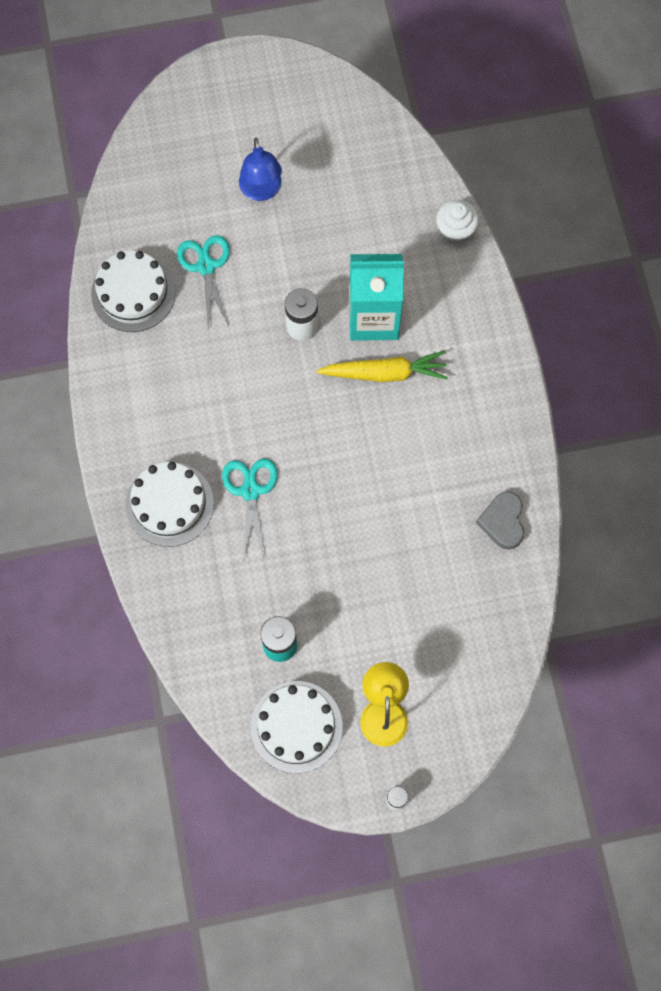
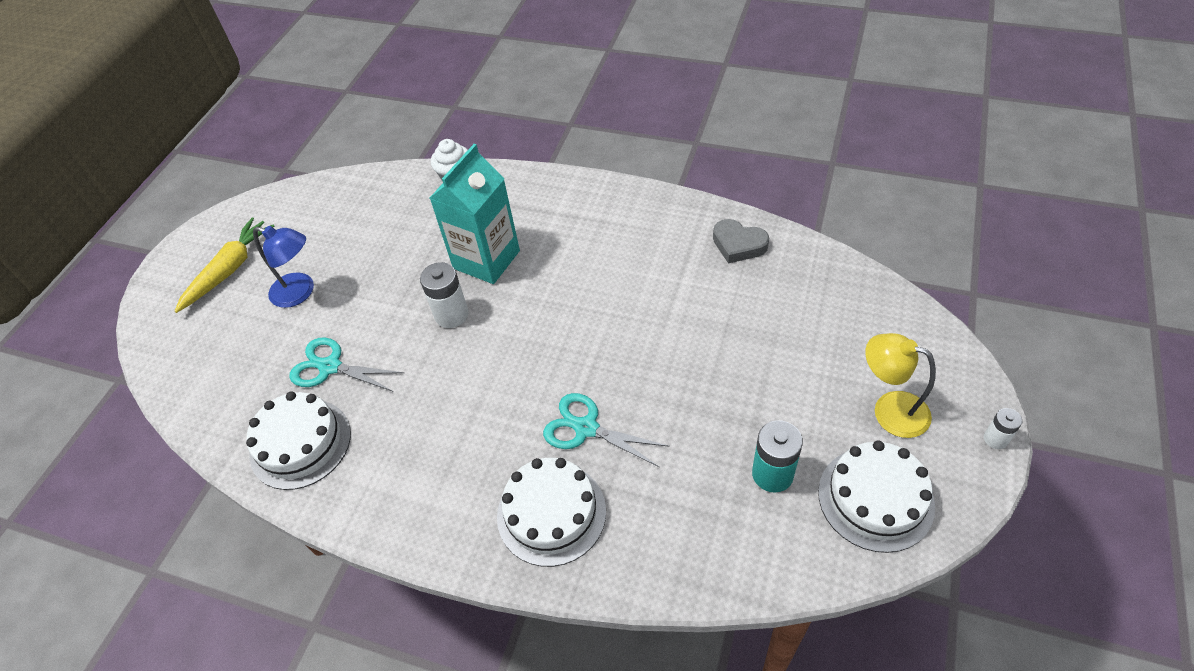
camera: 55 degrees left, 20 degrees down
yellow carrot [316,351,448,382] -> yellow carrot moved to [175,217,275,313]

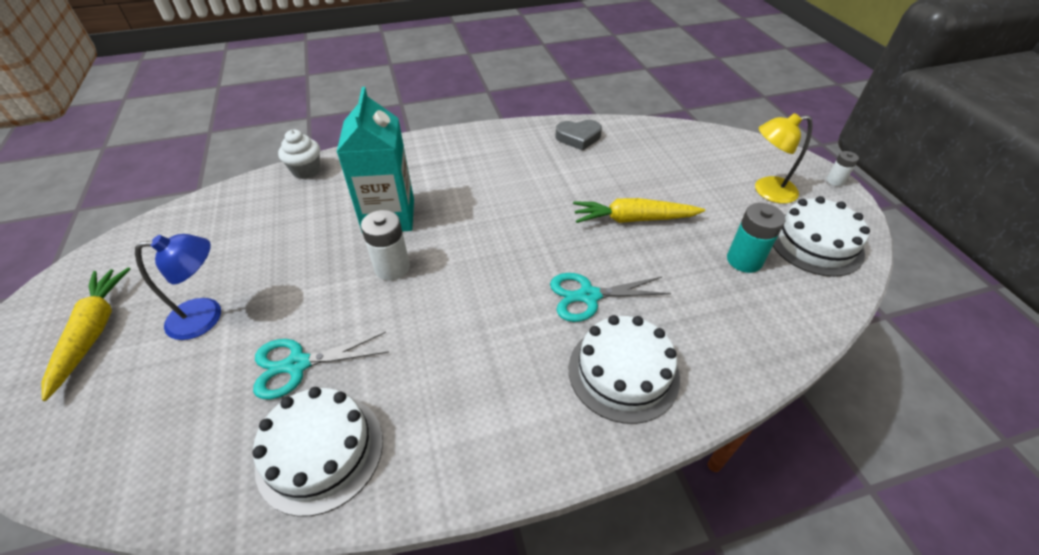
camera: 40 degrees left, 5 degrees down
none -> yellow carrot [573,198,705,223]

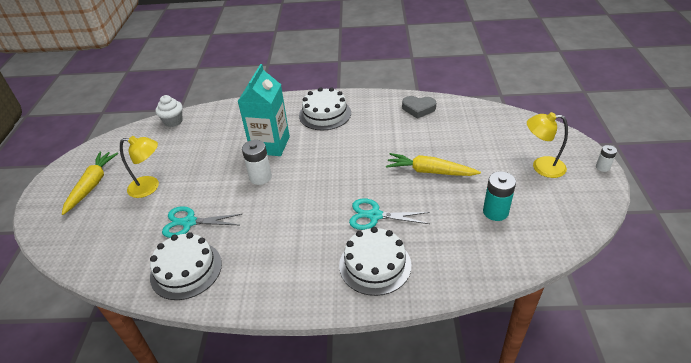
camera: 20 degrees right, 5 degrees down
blue lamp [135,234,221,340] -> yellow lamp [120,136,159,198]
white cupcake [278,130,320,179] -> white cupcake moved to [155,95,183,127]
white cake [773,196,870,277] -> white cake moved to [299,87,351,130]

